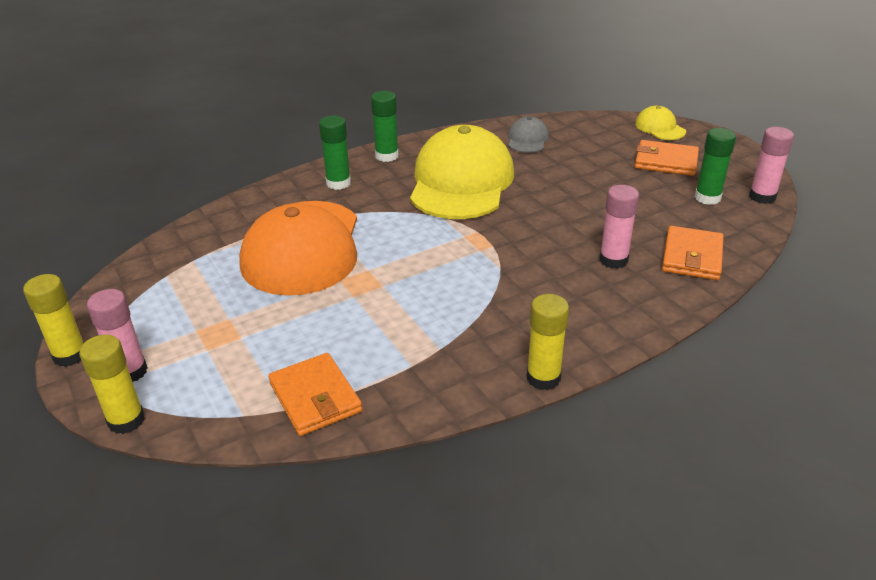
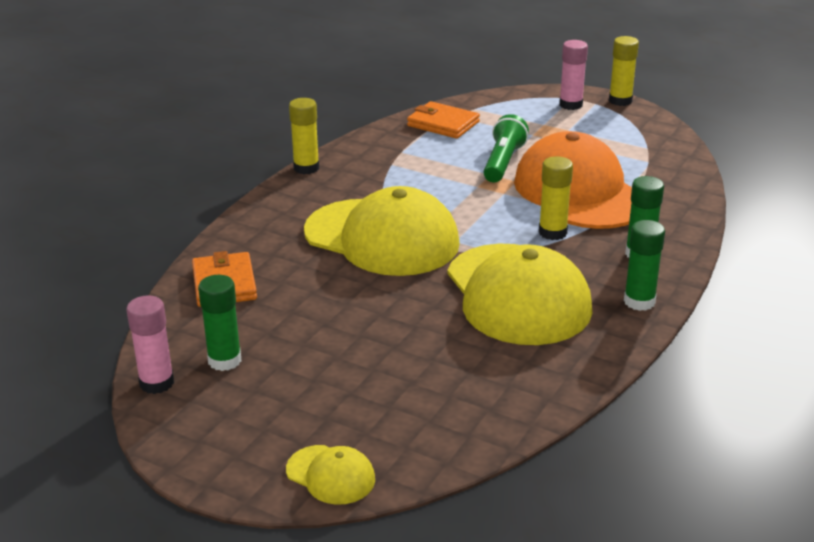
camera: 150 degrees right, 5 degrees down
yellow glue stick [79,335,145,434] -> yellow glue stick moved to [539,156,573,240]
grey cap [508,116,549,153] -> none
pink glue stick [599,185,639,269] -> none
orange wallet [635,140,699,176] -> none
none -> yellow cap [304,186,460,276]
none -> green flashlight [483,114,529,182]

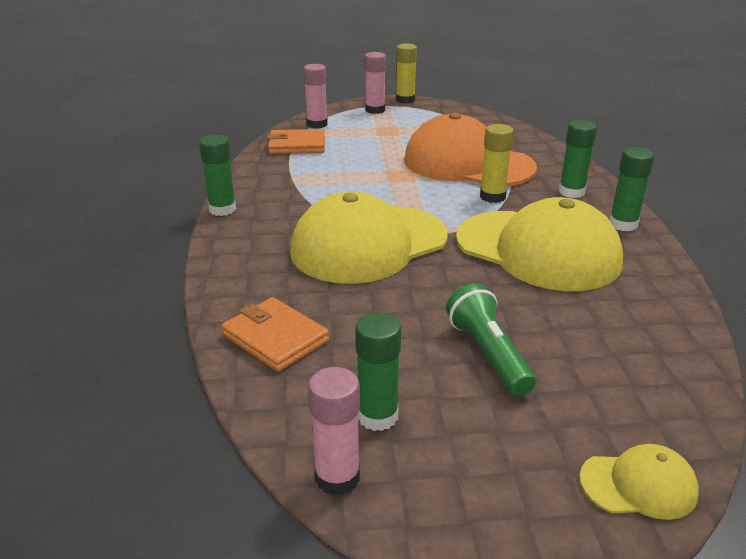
camera: 35 degrees left, 0 degrees up
yellow glue stick [289,98,319,174] -> green glue stick [199,135,236,216]
yellow cap [304,186,460,276] -> yellow cap turned 150 degrees clockwise [290,192,448,284]
green flashlight [483,114,529,182] -> green flashlight moved to [446,283,536,396]
none -> pink glue stick [303,64,328,128]

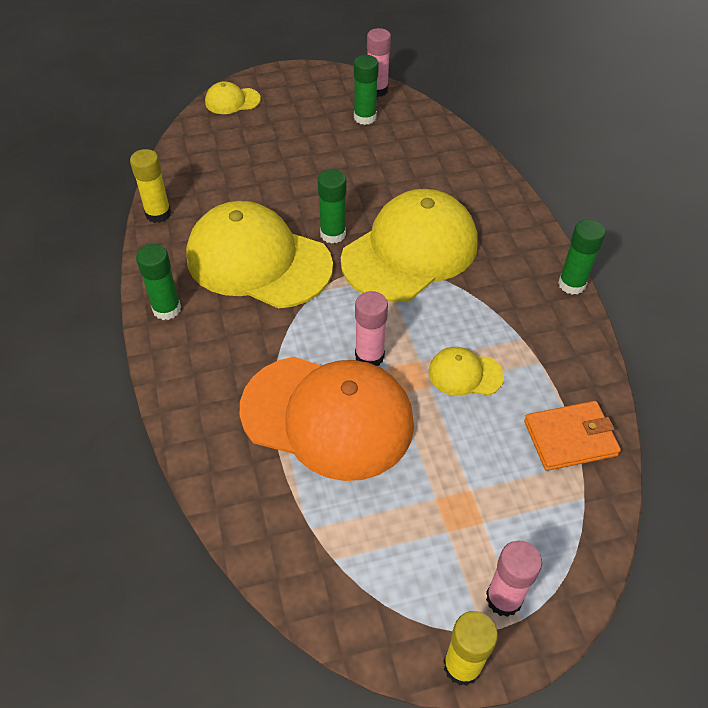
camera: 170 degrees right, 20 degrees up
orange wallet [221,297,329,372] -> none
pink glue stick [303,64,328,128] -> pink glue stick moved to [355,291,388,366]
green flashlight [446,283,536,396] -> none
yellow glue stick [480,124,514,203] -> yellow glue stick moved to [130,149,171,223]
green glue stick [559,120,597,198] -> green glue stick moved to [318,169,346,243]
none -> yellow cap [429,347,504,396]

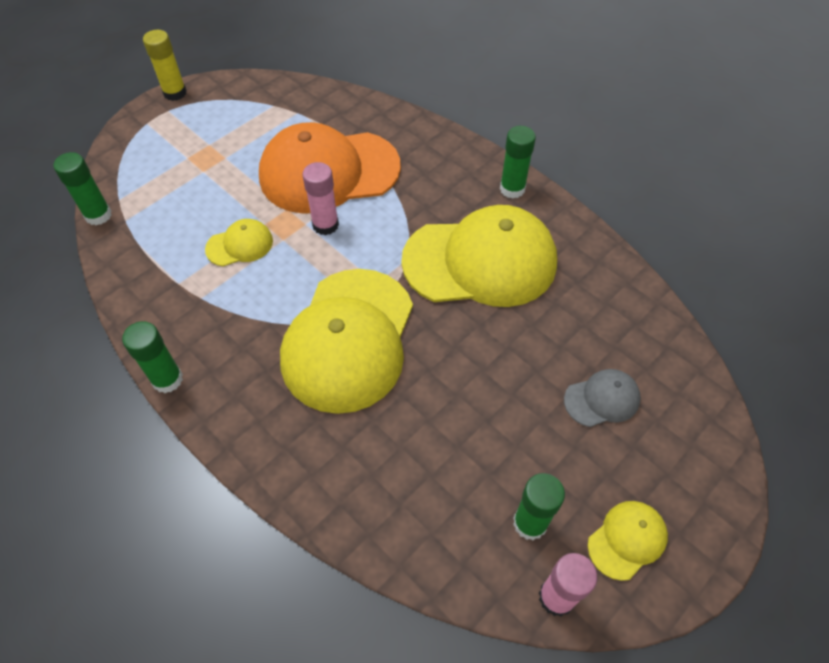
camera: 150 degrees right, 5 degrees up
yellow glue stick [130,149,171,223] -> none
yellow cap [205,81,261,114] -> yellow cap moved to [588,501,668,581]
green glue stick [318,169,346,243] -> green glue stick moved to [53,152,112,225]
pink glue stick [486,541,542,617] -> none
orange wallet [524,401,621,471] -> none
none -> grey cap [564,369,641,427]

